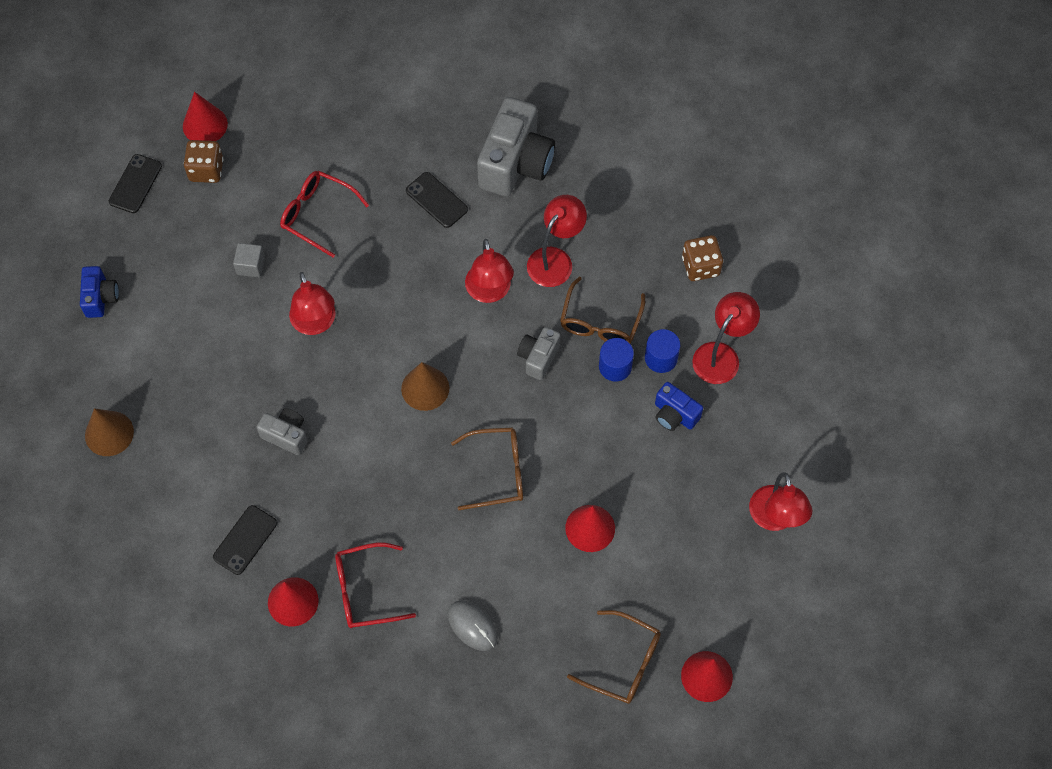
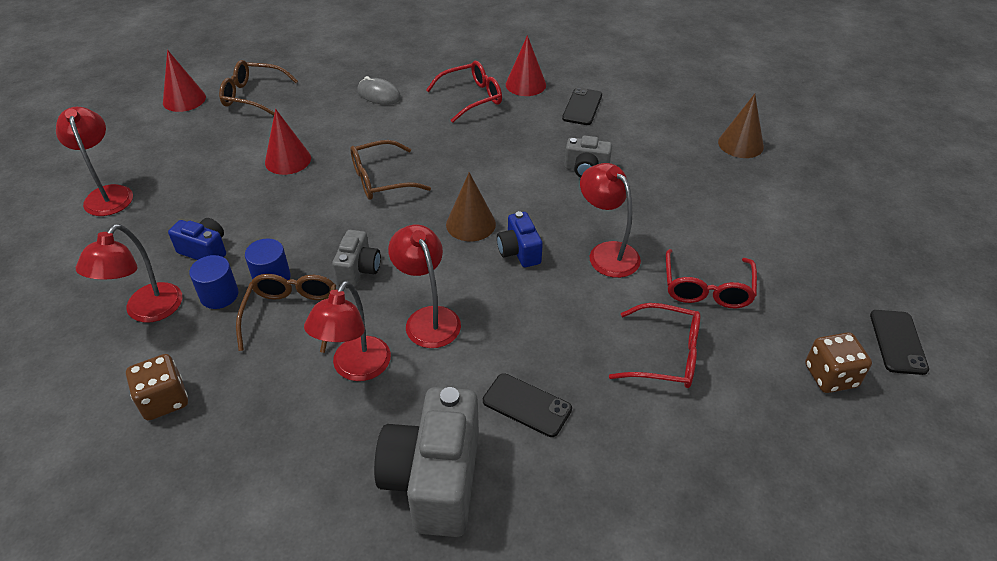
camera: 165 degrees right, 20 degrees down
blue camera [80,266,119,318] -> blue camera moved to [497,211,543,267]
red cone [183,92,228,141] -> none
grey cube [233,243,265,277] -> red glasses [666,249,757,308]

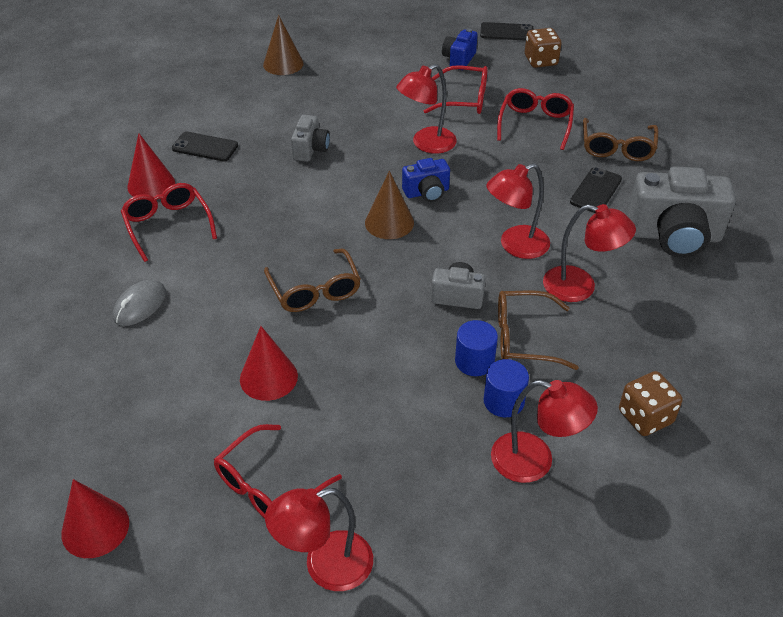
camera: 90 degrees left, 0 degrees up
blue camera [168,218,226,260] -> blue camera moved to [442,28,478,70]
brown glasses [219,60,298,116] -> brown glasses moved to [583,118,658,161]
none -> red glasses [214,424,342,519]

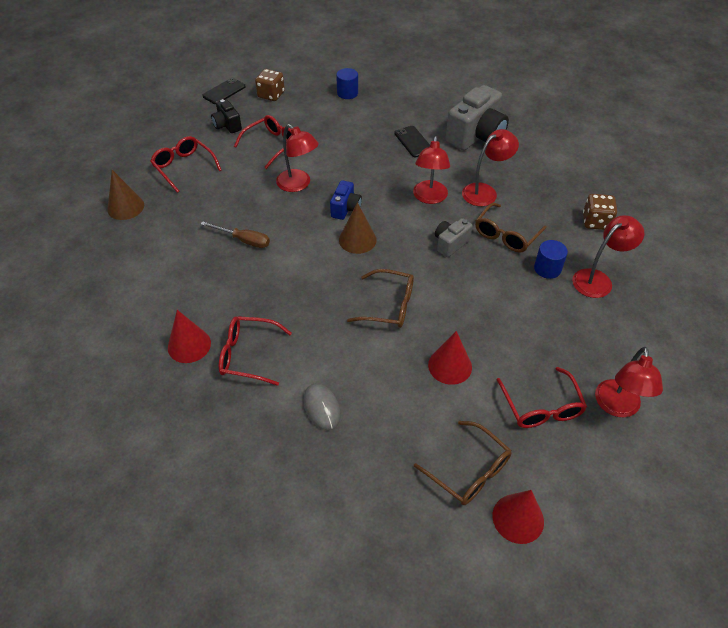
camera: 55 degrees left, 5 degrees up
black phone [172,132,238,161] -> none
grey camera [291,115,330,162] -> brown screwdriver [201,221,270,248]
red lamp [396,64,457,154] -> red lamp turned 45 degrees counterclockwise [276,124,319,192]
blue camera [442,28,478,70] -> black camera [211,99,242,133]
blue cylinder [455,320,498,376] -> blue cylinder moved to [336,68,358,99]
red glasses [497,88,574,150] -> red glasses moved to [150,136,222,193]
brown glasses [583,118,658,161] -> brown glasses moved to [414,421,512,505]

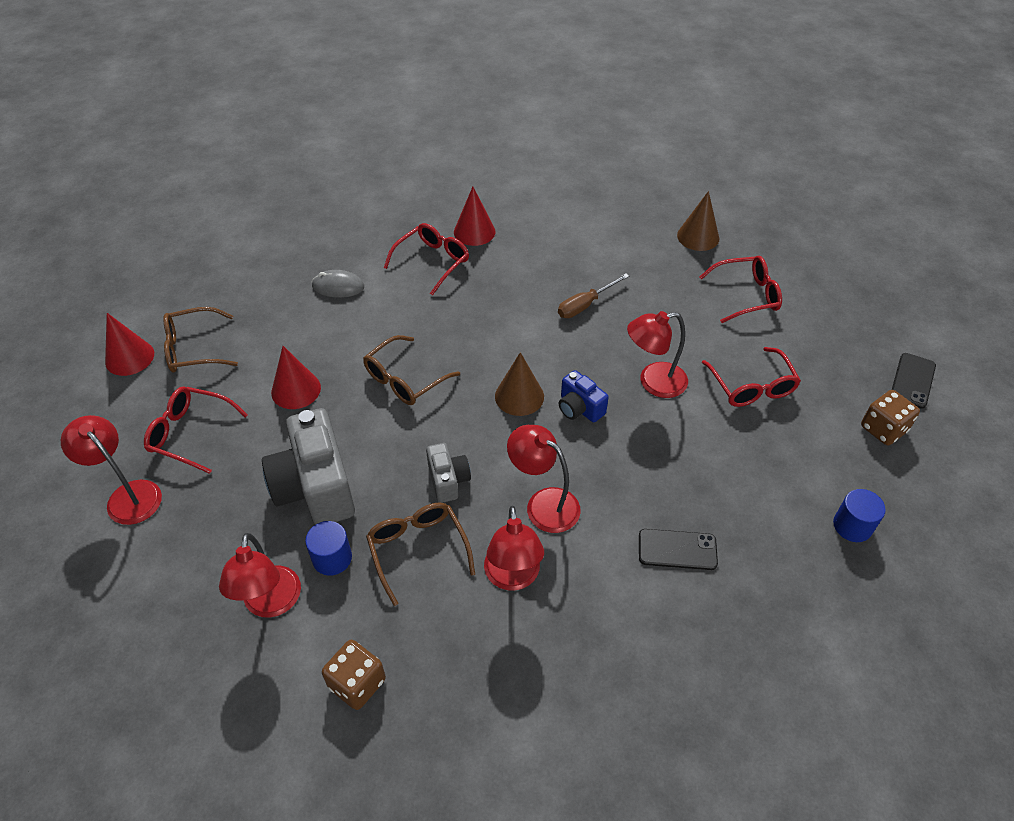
camera: 120 degrees right, 0 degrees up
black phone [203,78,246,104] -> black phone turned 45 degrees clockwise [892,353,936,409]
black camera [211,99,242,133] -> none
grey camera [445,85,509,150] -> grey camera moved to [262,408,355,525]

